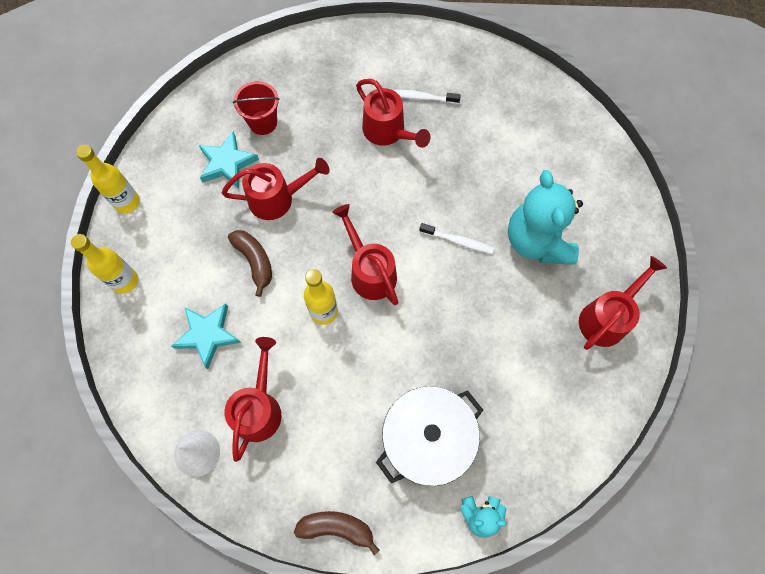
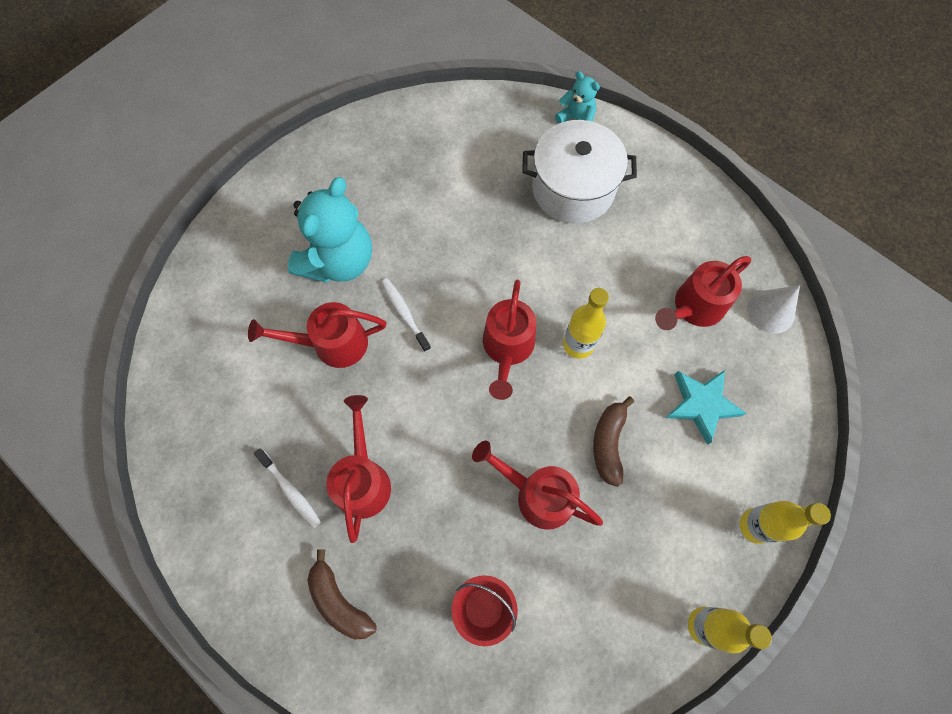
camera: 140 degrees left, 0 degrees up
turquoise star [199,131,259,188] -> none
brown banana [294,511,380,555] -> brown banana moved to [307,549,377,640]
red watering can [579,256,667,350] -> red watering can moved to [248,302,386,368]

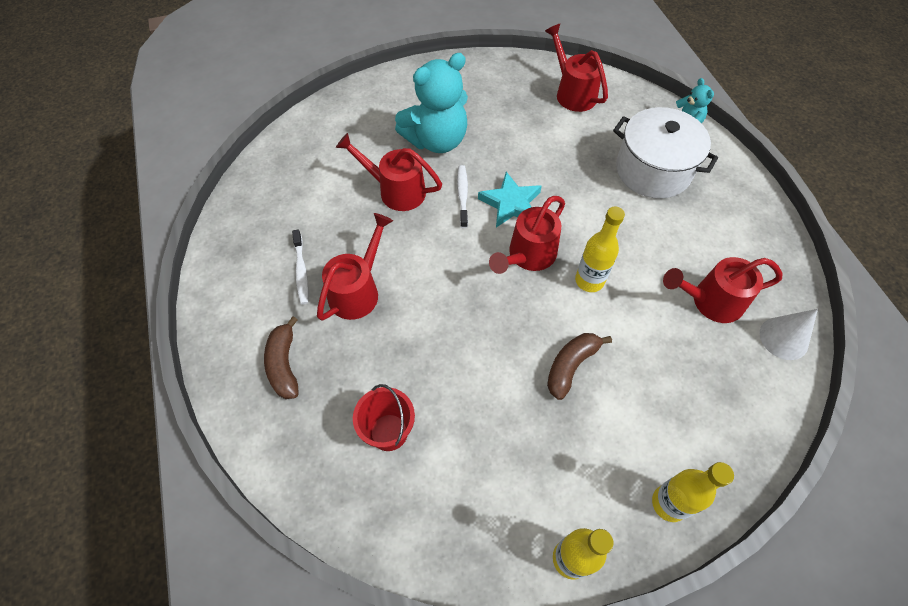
camera: 30 degrees right, 10 degrees down
red watering can [472,441,603,530] -> red watering can moved to [545,24,608,112]
turquoise star [666,370,746,445] -> turquoise star moved to [478,172,542,227]

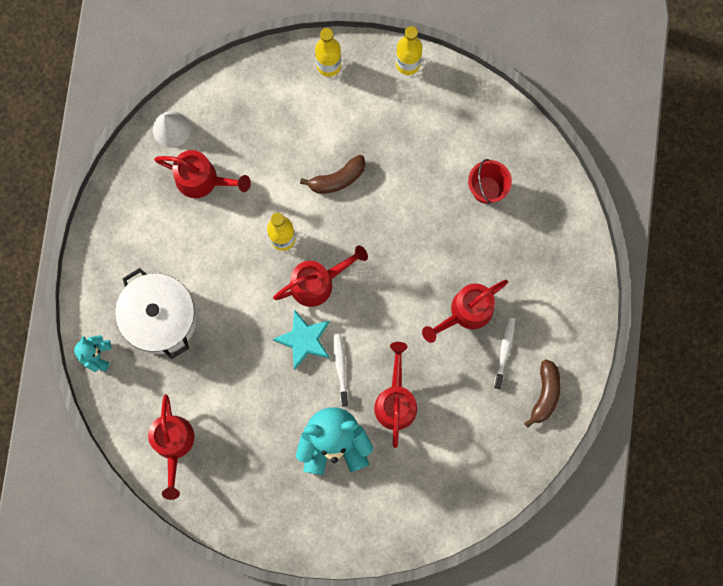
camera: 155 degrees left, 20 degrees up
brown banana [264,316,299,399] -> brown banana moved to [524,360,561,428]
red watering can [336,133,442,211] -> red watering can turned 135 degrees counterclockwise [374,342,417,448]
white toothbrush [457,165,468,228] -> white toothbrush turned 150 degrees clockwise [334,334,348,406]

